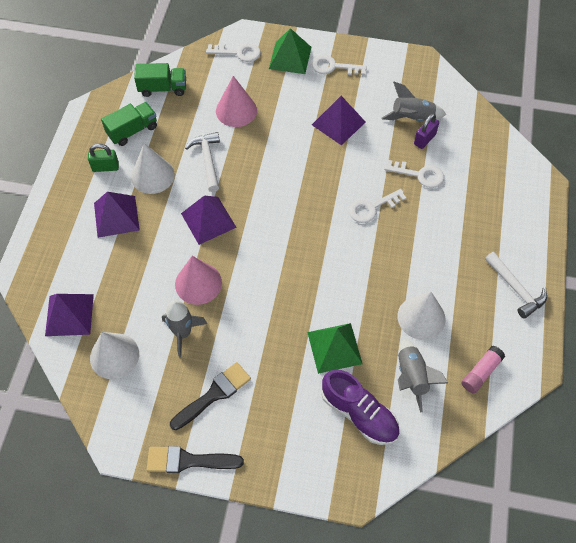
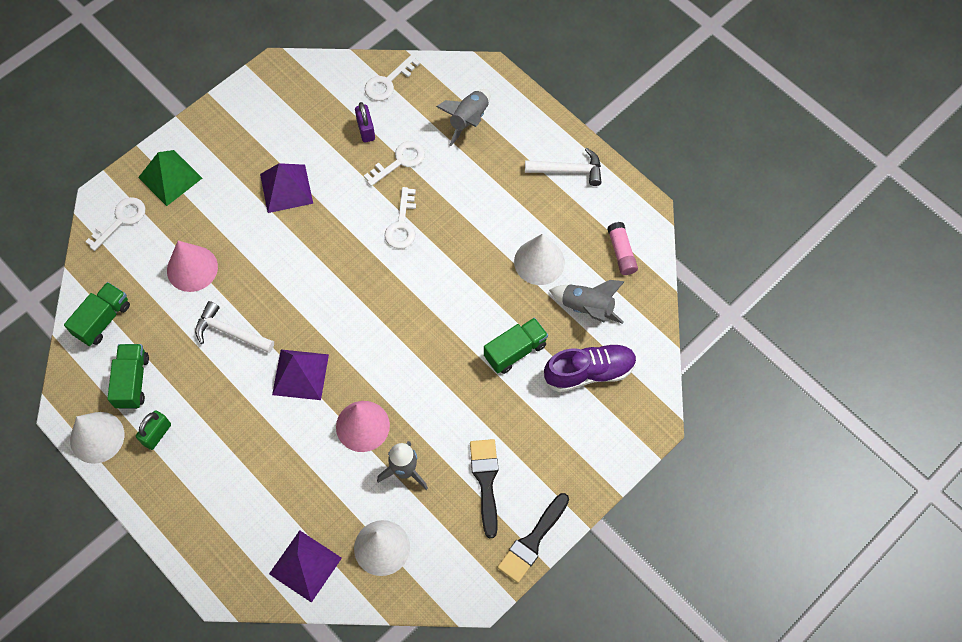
camera: 55 degrees left, 5 degrees up
purple pyramid [94,192,140,238] -> none
white cone [131,143,175,194] -> white cone moved to [70,412,124,464]
green pyramid [307,323,363,374] -> green truck [484,318,548,374]
white key [312,55,367,75] -> white key moved to [365,55,420,101]
grey rocket [382,82,447,121] -> grey rocket moved to [436,89,490,146]

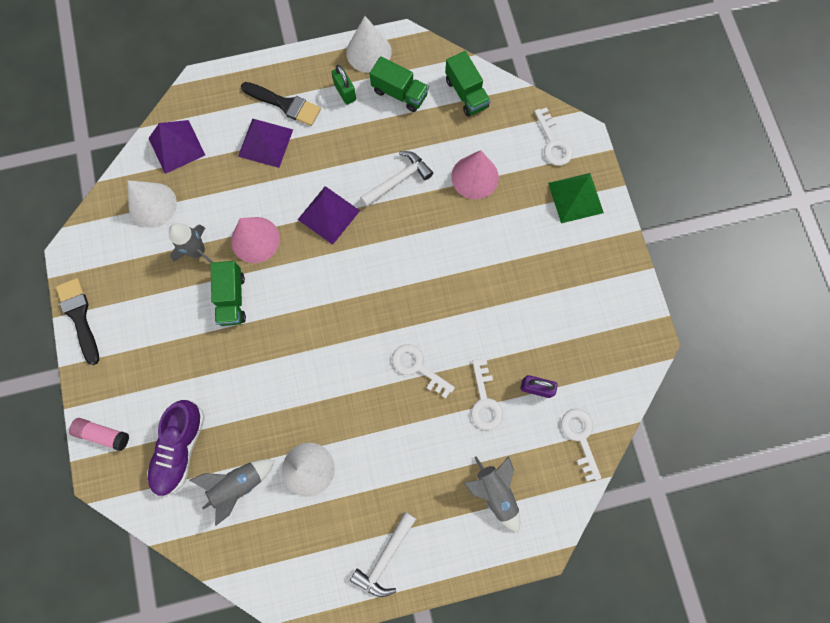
camera: 120 degrees right, 10 degrees up
purple pyramid [260,163,313,213] -> purple pyramid moved to [238,119,293,168]
black brush [470,439,499,538] -> black brush moved to [241,82,321,126]
green truck [484,318,548,374] -> green truck moved to [211,261,246,326]
pink glue stick [607,222,638,275] -> pink glue stick moved to [69,418,129,451]

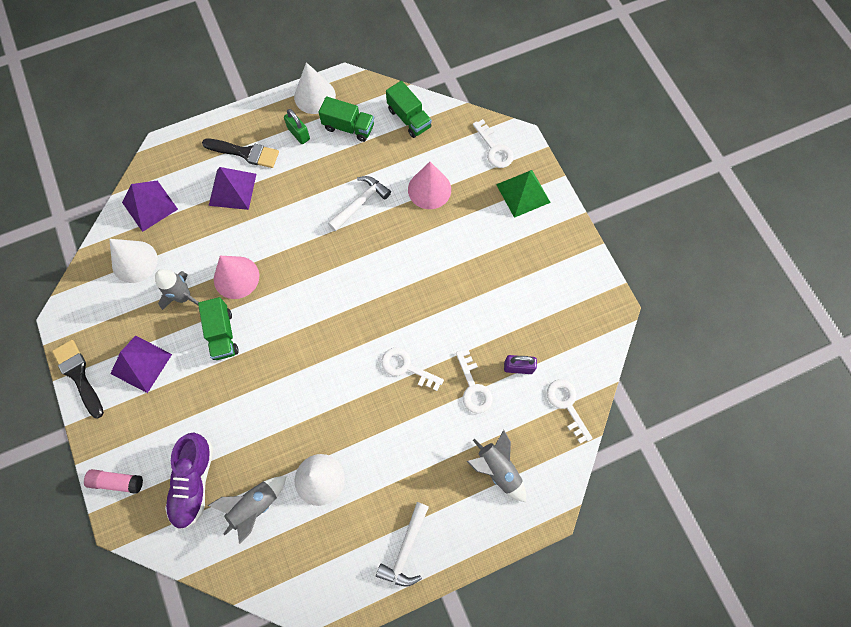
camera: 10 degrees left, 5 degrees down
purple pyramid [298,186,360,245] -> purple pyramid moved to [110,336,172,393]

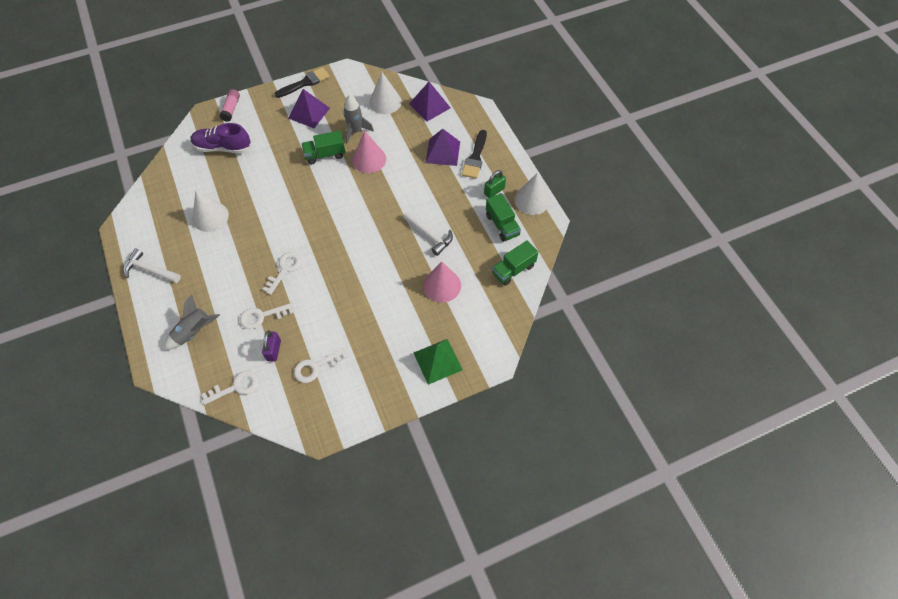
camera: 90 degrees right, 10 degrees down
grey rocket [208,476,286,544] -> none
green truck [318,96,374,142] -> green truck turned 45 degrees counterclockwise [486,193,521,242]
white key [473,119,514,168] -> white key moved to [294,347,348,383]

